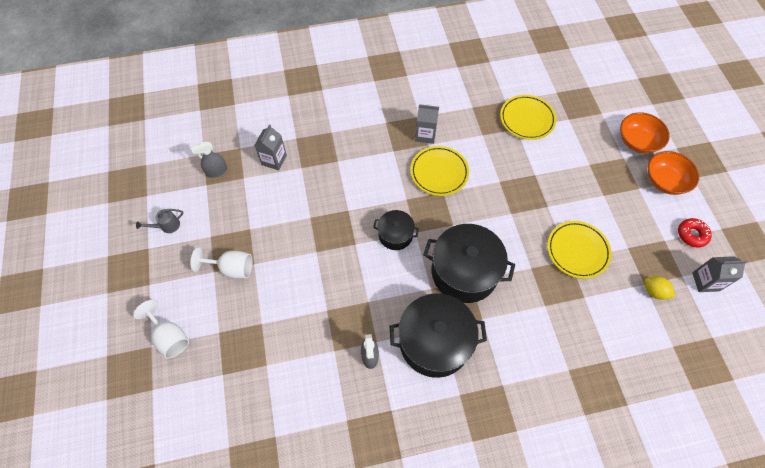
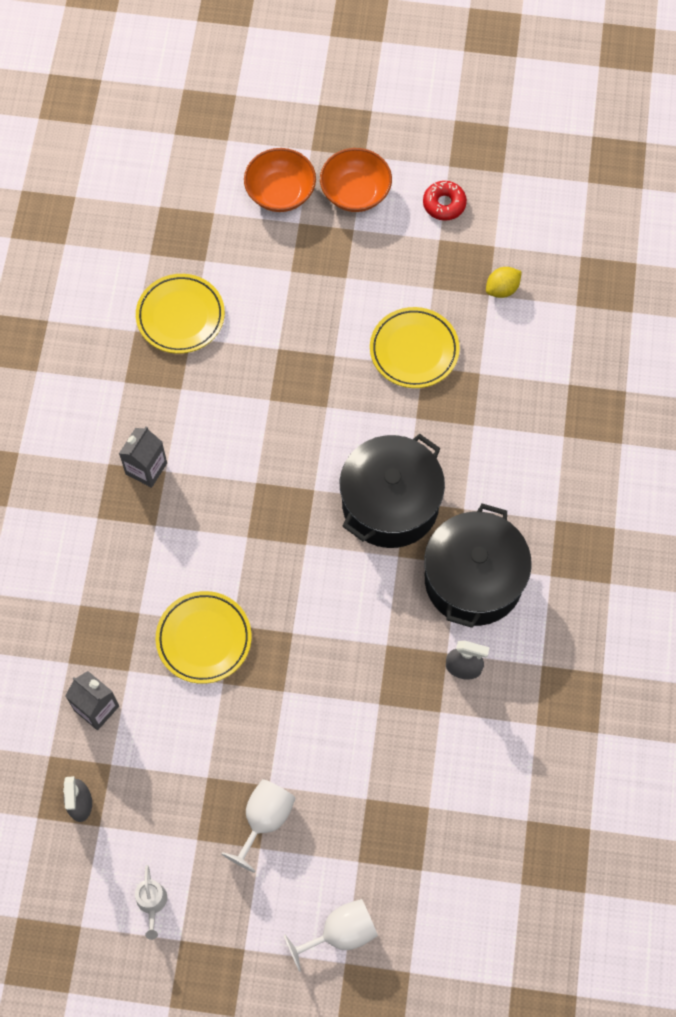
camera: 70 degrees left, 5 degrees up
grey watering can [136,209,184,233] -> white watering can [135,865,167,940]
black pot [373,210,419,250] -> none
yellow plate [410,146,469,196] -> yellow plate moved to [156,591,252,684]
grey carton [692,256,748,292] -> none

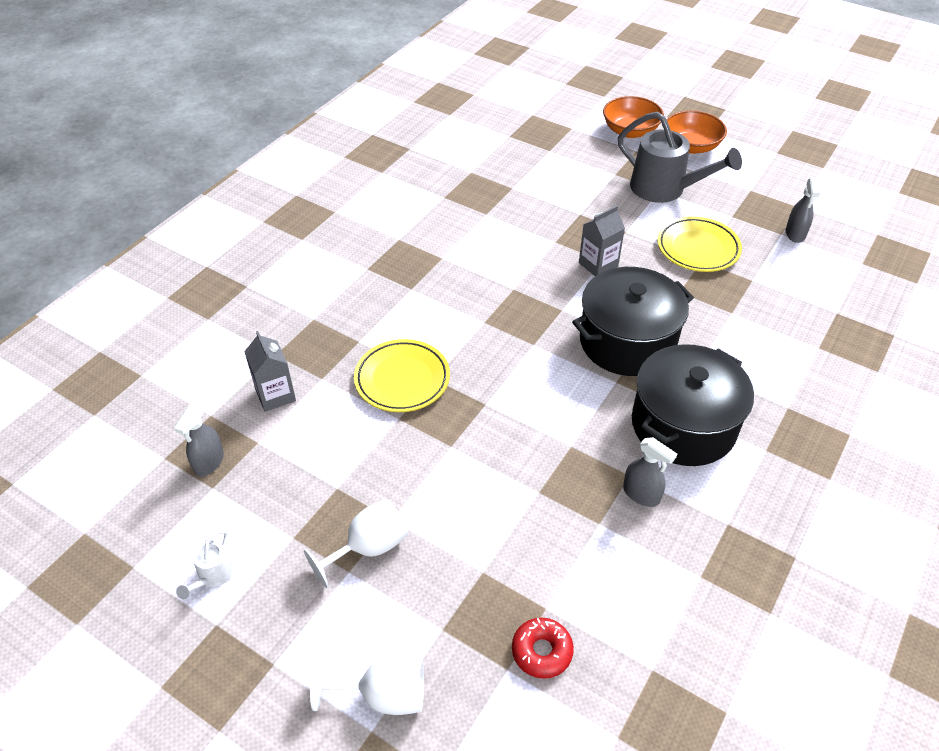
camera: 25 degrees right, 20 degrees down
grey carton [119,427,167,488] -> grey carton moved to [579,205,625,276]
yellow plate [136,274,225,354] -> none
red donut [423,181,467,221] -> red donut moved to [512,618,574,679]
yellow lemon [486,267,522,298] -> grey spray bottle [786,177,820,243]
none -> grey watering can [618,111,742,203]

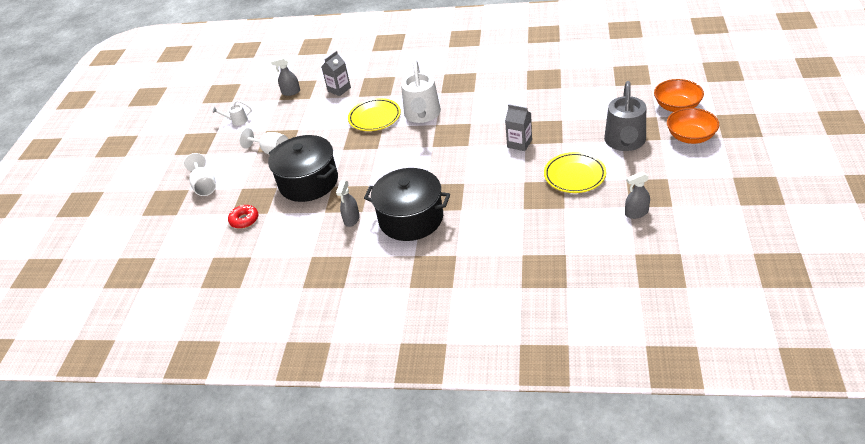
camera: 70 degrees right, 5 degrees down
black pot [572,267,694,376] -> black pot moved to [268,135,338,202]
none -> white watering can [401,59,441,123]

